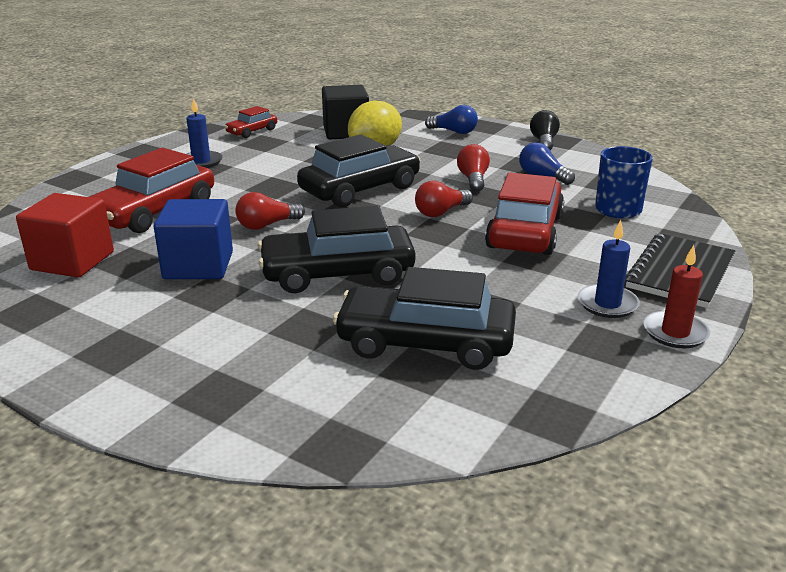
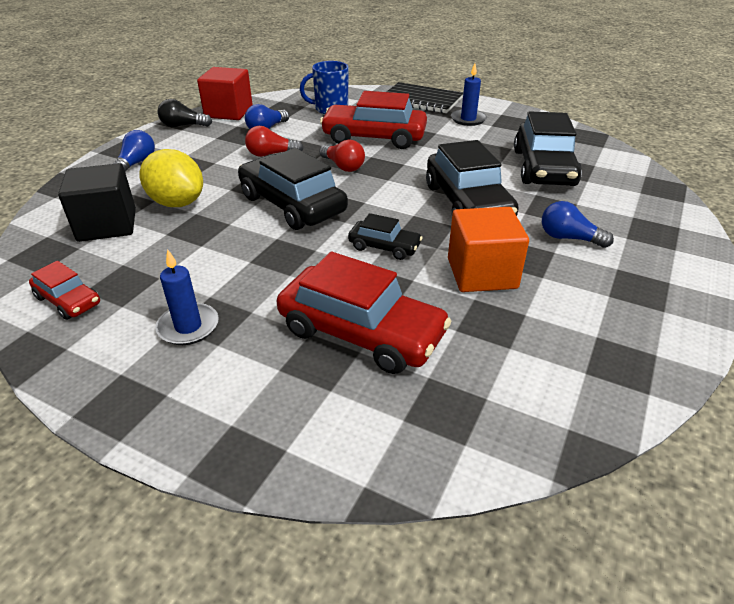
camera: 95 degrees left, 10 degrees up
red cube [16,193,114,277] -> red cube moved to [197,67,253,120]
blue cube [153,199,233,279] -> orange cube [448,207,529,292]
red light bulb [235,192,305,230] -> black car [348,213,423,260]
red candle [643,245,710,348] -> none
none -> blue light bulb [542,201,614,248]

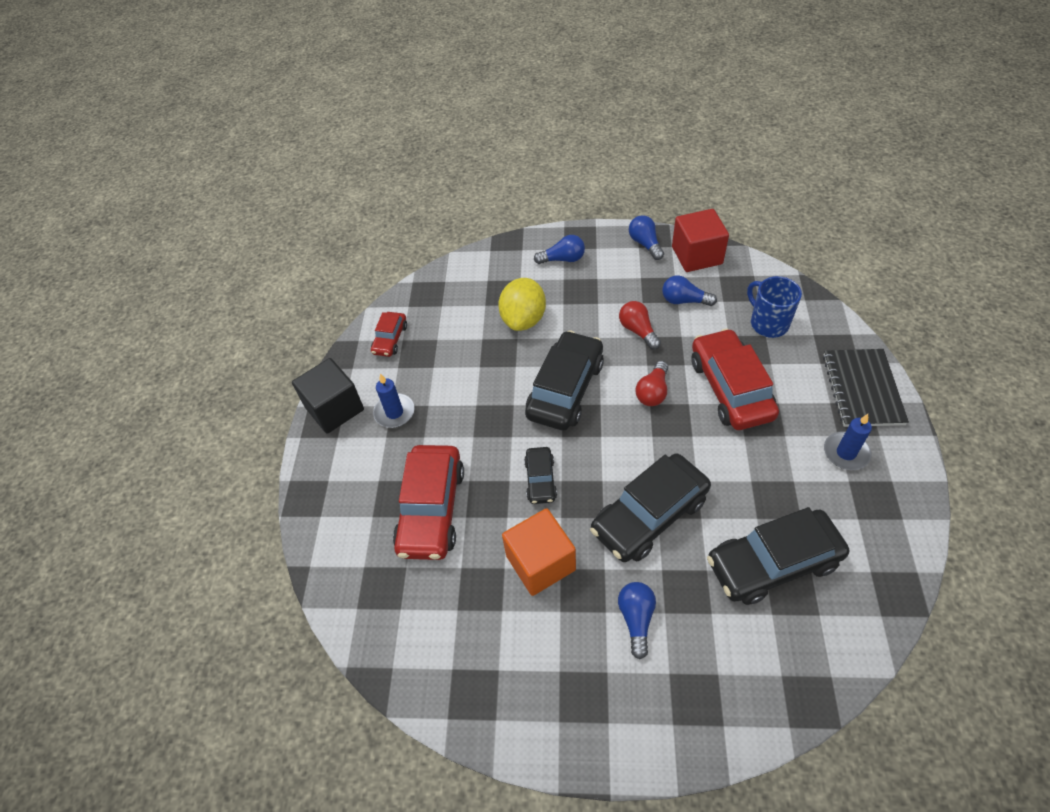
camera: 70 degrees right, 15 degrees up
black cube [58,163,136,242] -> black cube moved to [292,358,364,434]
black light bulb [158,99,212,127] -> blue light bulb [629,215,664,260]

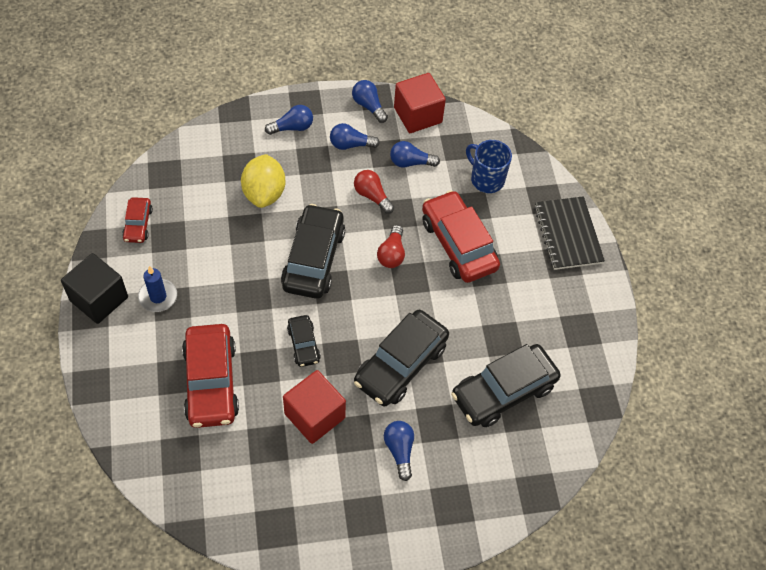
camera: 20 degrees left, 5 degrees up
orange cube [502,508,576,596] -> red cube [283,370,346,444]
blue candle [824,414,872,470] -> none
none -> blue light bulb [330,123,380,150]

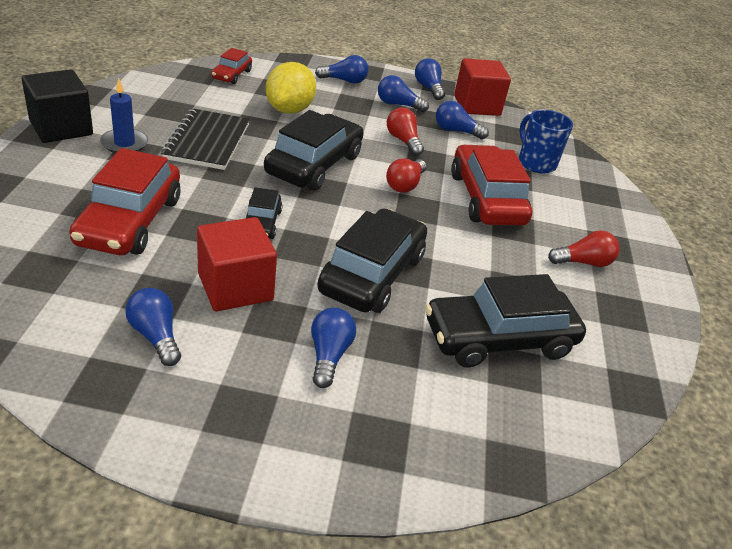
camera: 15 degrees right, 20 degrees down
red car [122,197,153,243] -> red car moved to [211,48,252,84]
black car [354,310,449,406] -> black car turned 150 degrees clockwise [317,208,427,313]
black notebook [534,196,605,270] -> black notebook moved to [161,108,250,170]
none -> blue light bulb [125,288,181,366]
none -> red light bulb [548,230,619,267]

